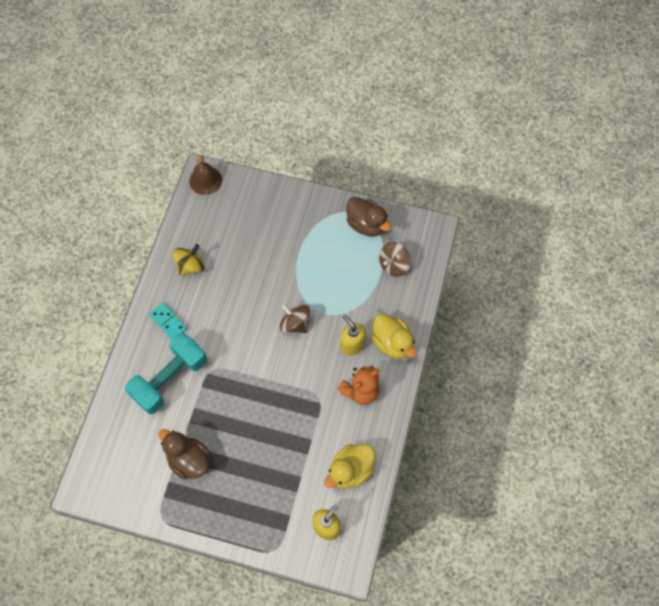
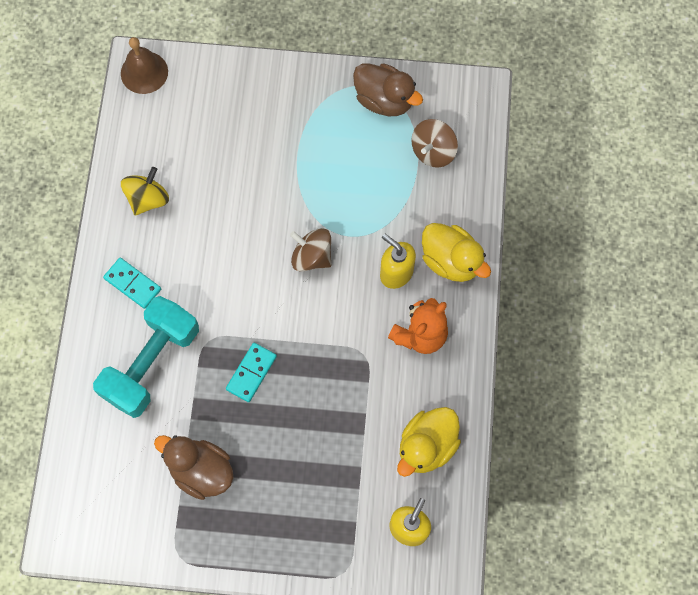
camera: 10 degrees left, 5 degrees up
none -> turquoise domino [226,343,277,402]

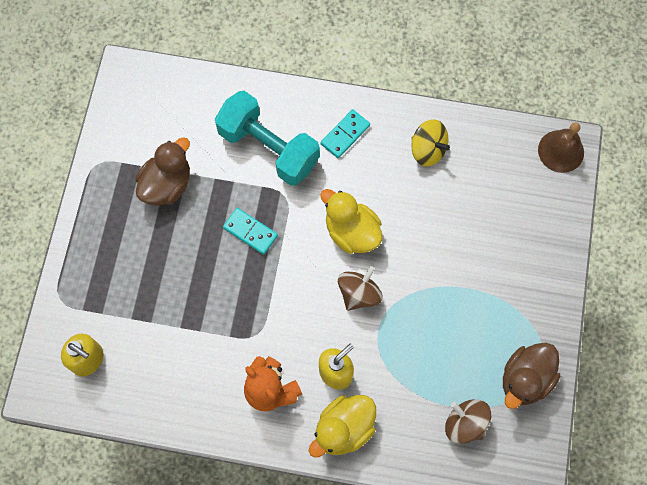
camera: 95 degrees right, 0 degrees up
yellow duck [397,407,461,477] -> yellow duck moved to [320,189,382,254]

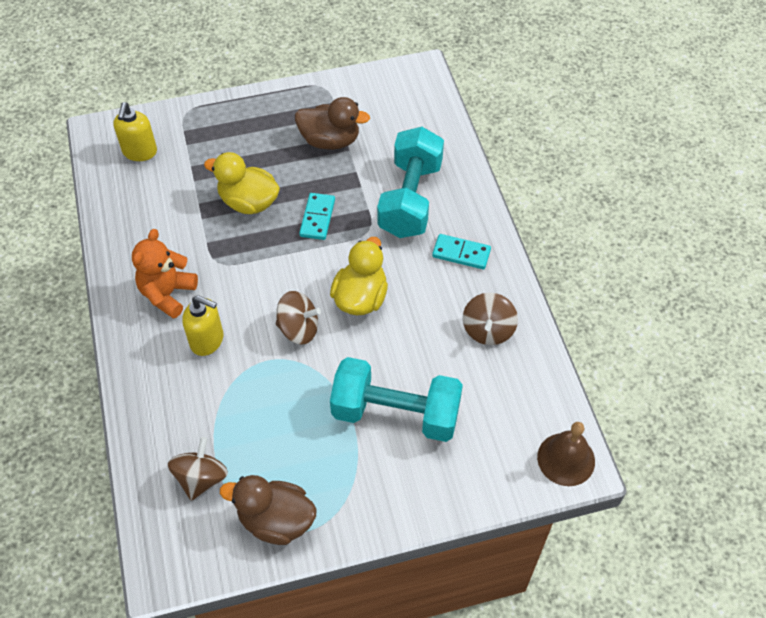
camera: 65 degrees right, 15 degrees down
yellow duck [309,395,376,458] -> yellow duck moved to [204,152,280,214]
yellow spinning top [411,119,450,166] -> brown spinning top [463,293,518,345]
none -> turquoise dumbbell [330,357,463,442]

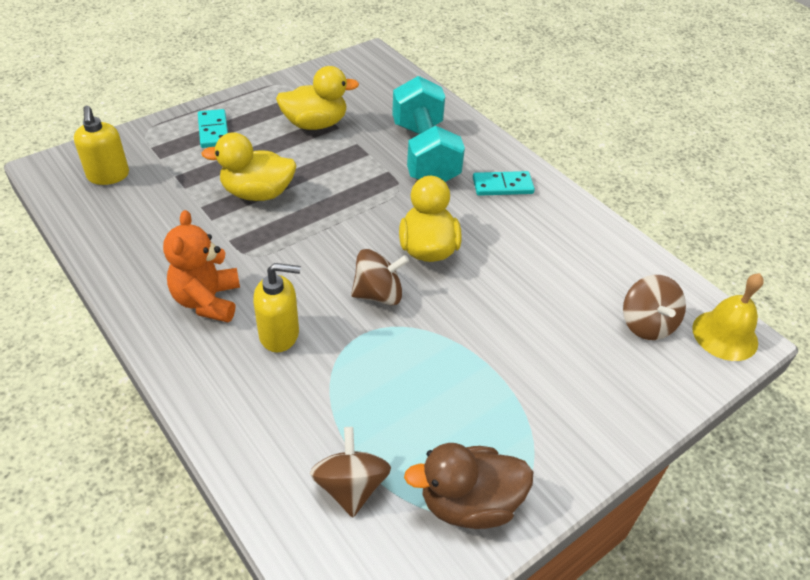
camera: 25 degrees left, 10 degrees down
brown duck [295,97,370,150] -> yellow duck [276,66,359,130]
turquoise domino [299,193,335,240] -> turquoise domino moved to [198,109,228,148]
turquoise dumbbell [330,357,463,442] -> none
brown spinning top [463,293,518,345] -> brown spinning top moved to [623,275,686,340]
brown bell [537,422,595,486] -> yellow bell [692,273,764,361]

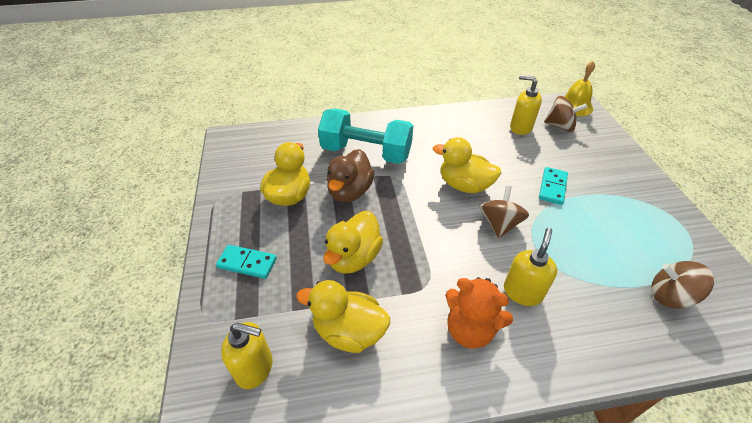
camera: 60 degrees left, 0 degrees up
brown duck [404,443,533,529] -> brown duck moved to [326,149,375,202]
turquoise domino [473,171,535,196] -> turquoise domino moved to [539,167,568,205]
none -> yellow duck [296,280,390,353]
none -> yellow soap dispenser [510,75,542,135]

